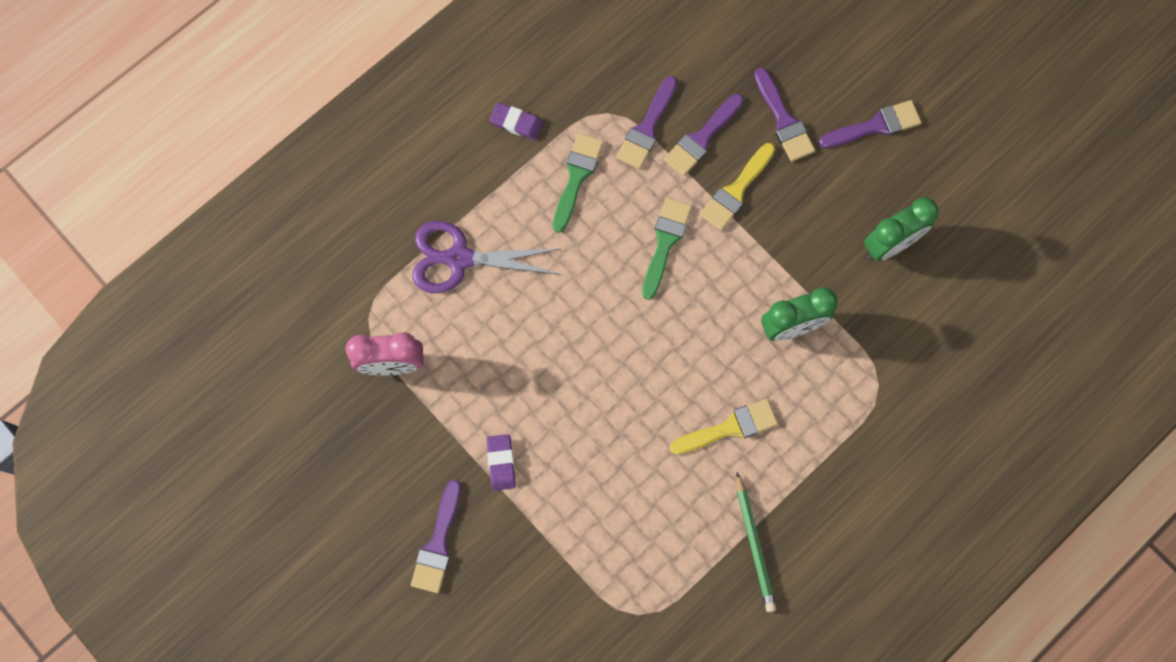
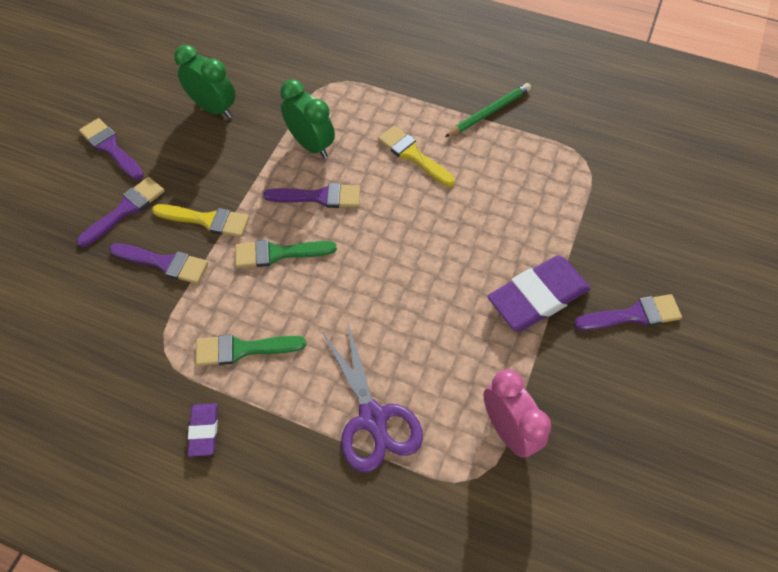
camera: 115 degrees left, 15 degrees down
purple eraser [487,434,516,491] -> purple eraser [487,256,591,331], size x2.02
purple brush [616,76,677,169] -> purple brush moved to [263,183,360,208]

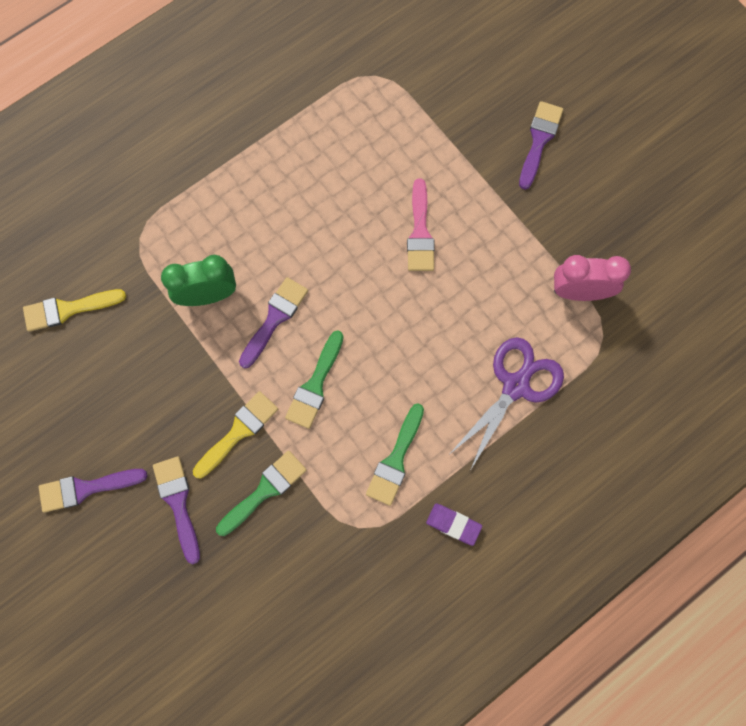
camera: 60 degrees left, 15 degrees up
purple brush [109,243,208,284] -> green brush [216,451,307,536]
green clock [174,45,235,118] -> none
purple scissors [322,321,423,472] -> purple scissors turned 60 degrees counterclockwise [450,337,564,471]
yellow brush [378,126,455,187] -> yellow brush moved to [23,289,126,332]
green pencil [445,83,531,137] -> none
purple eraser [487,256,591,331] -> none
none -> pink brush [407,178,435,271]

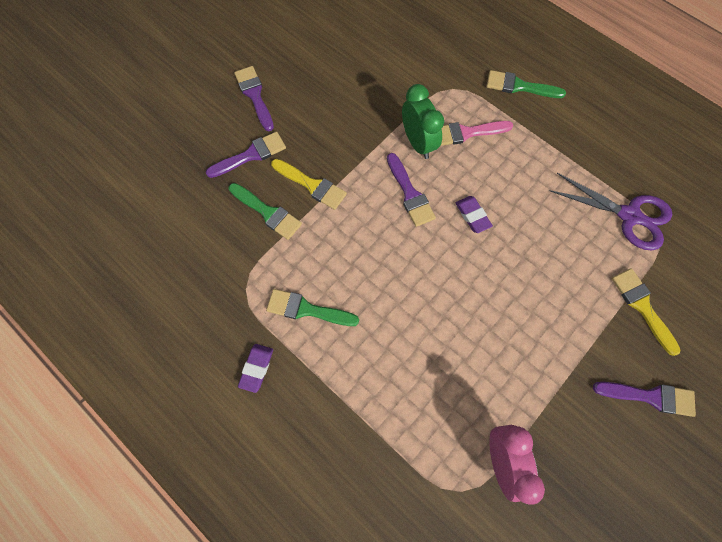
camera: 80 degrees right, 5 degrees down
yellow brush [23,289,126,332] -> yellow brush moved to [612,268,680,356]
purple brush [239,277,308,368] -> purple brush turned 45 degrees clockwise [387,153,436,227]
green brush [285,330,344,429] -> green brush moved to [486,70,566,98]
pink brush [407,178,435,271] -> pink brush moved to [441,121,513,146]
purple scissors [450,337,564,471] -> purple scissors moved to [550,173,673,250]
none -> purple eraser [456,196,493,233]

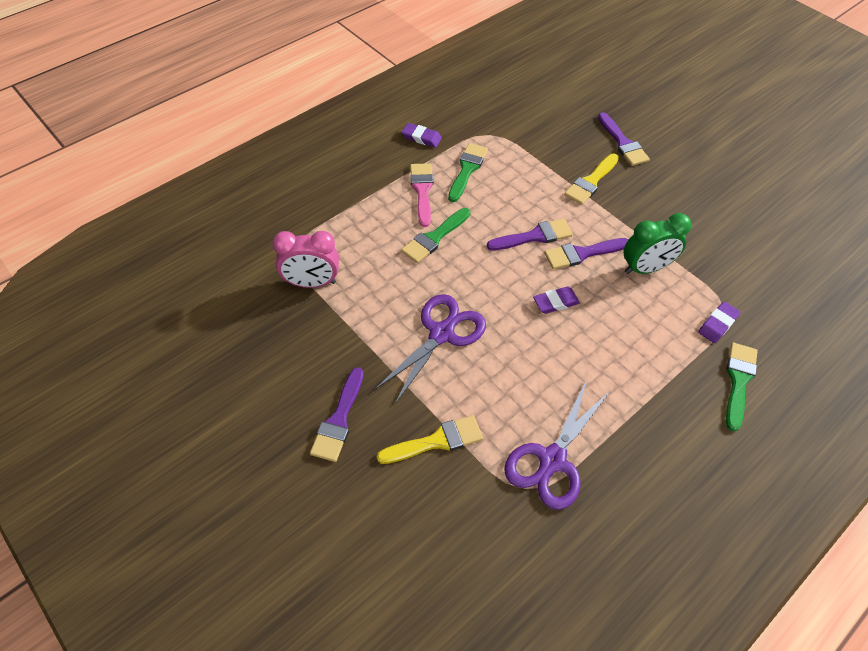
camera: 95 degrees right, 15 degrees down
green brush [229,183,302,240] -> green brush moved to [401,208,470,263]
purple brush [234,66,274,131] -> purple brush moved to [487,219,573,251]
pink brush [441,121,513,146] -> pink brush moved to [410,163,433,227]
none -> purple scissors [374,294,486,404]
none -> purple eraser [698,302,741,343]

